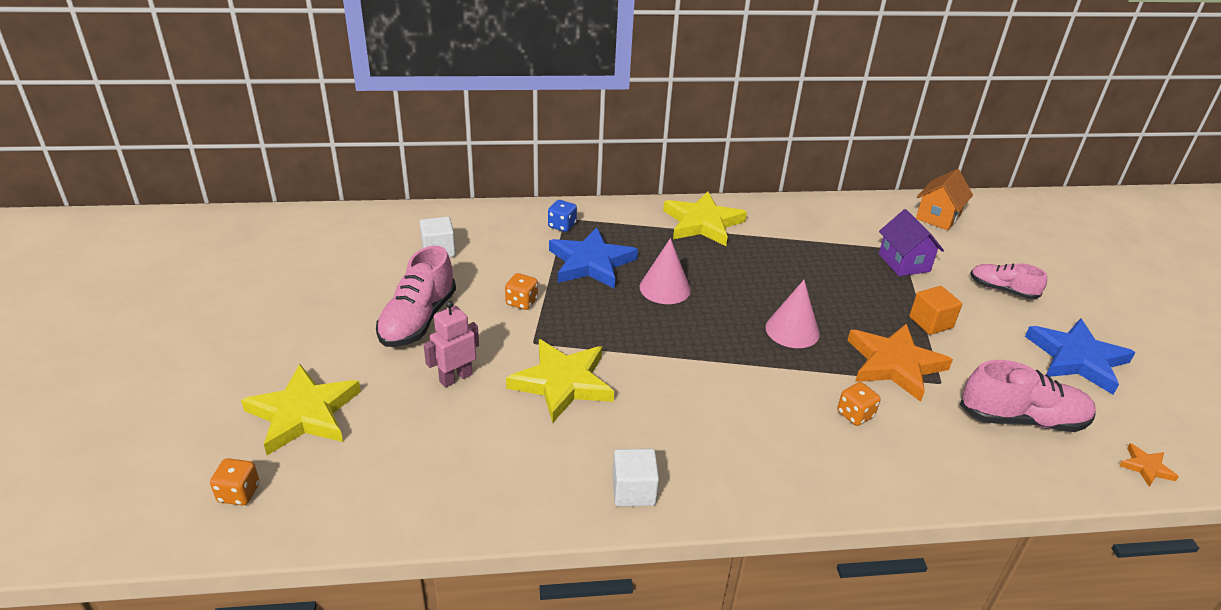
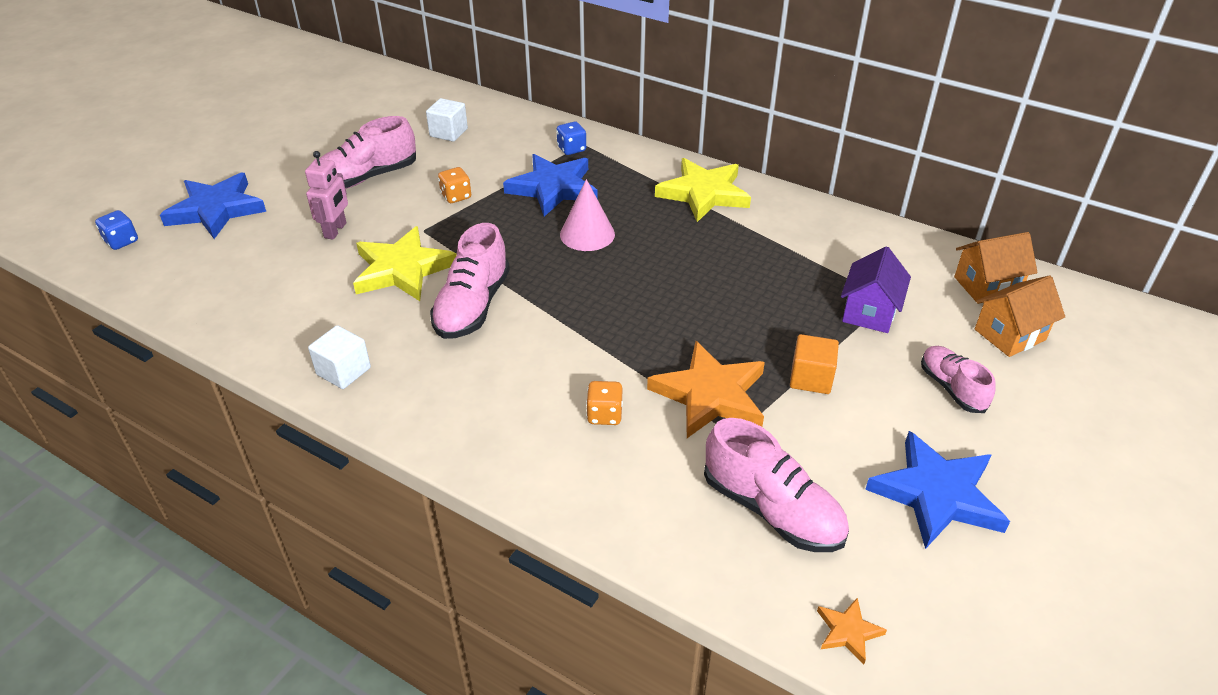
camera: 40 degrees right, 5 degrees up
orange dice [210,458,260,505] -> blue dice [95,210,138,250]
yellow star [241,364,361,455] -> blue star [160,173,266,239]
pink robot [424,300,479,387] -> pink robot turned 105 degrees clockwise [305,151,348,240]
pink cone [765,280,820,348] -> none
none -> pink shoe [430,223,510,339]
none -> orange house [975,275,1065,357]

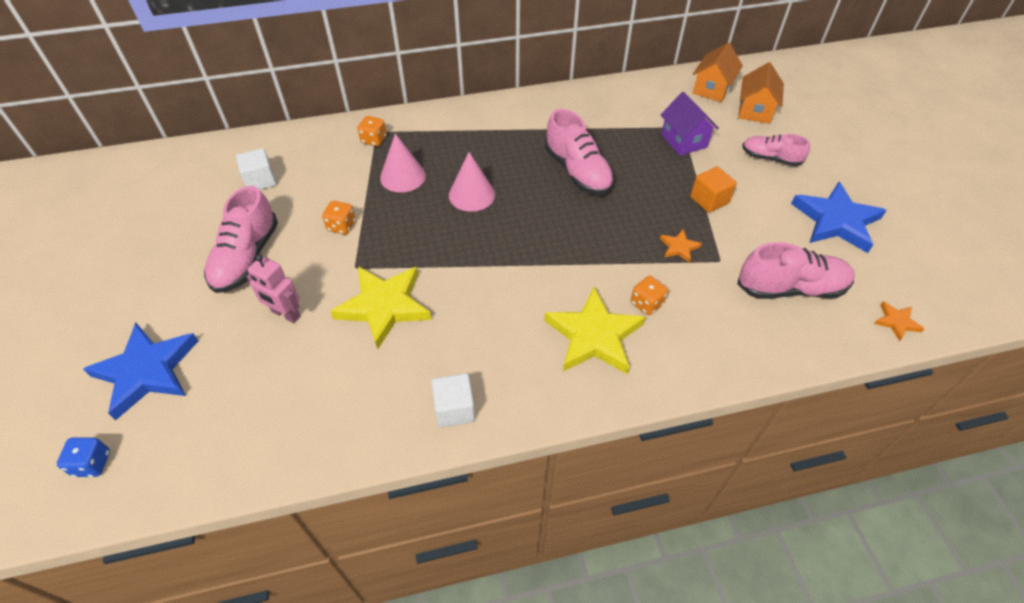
camera: 45 degrees left, 10 degrees up
pink robot [305,151,348,240] -> pink robot turned 150 degrees clockwise [247,254,300,323]
pink shoe [430,223,510,339] -> pink shoe moved to [545,109,614,195]
blue star [503,154,598,217] -> pink cone [380,133,426,193]
blue dice [557,122,586,155] -> orange dice [358,116,387,146]
orange star [647,341,765,438] -> orange star [660,229,702,263], size x0.45
yellow star [655,158,751,222] -> yellow star moved to [544,287,646,374]

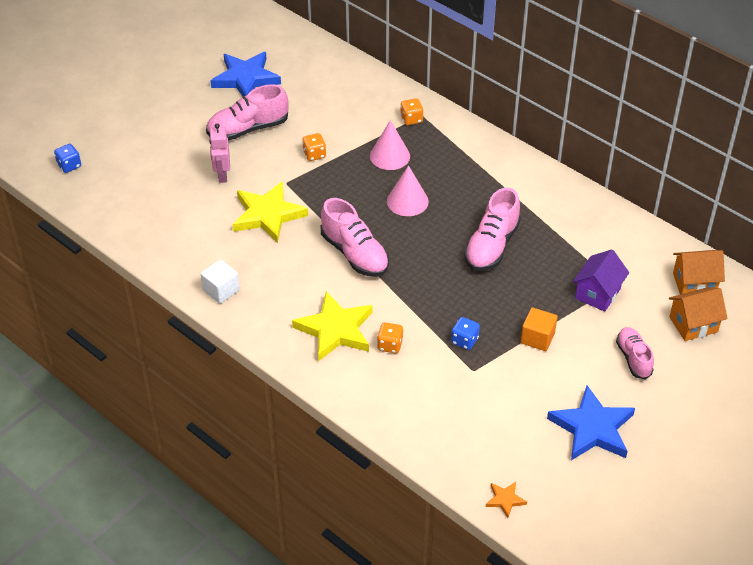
camera: 55 degrees right, 5 degrees down
blue star [83,323,198,420] -> blue star moved to [211,52,281,96]
white cube [236,148,276,190] -> none
orange star [660,229,702,263] -> blue dice [451,317,480,350]
pink shoe [737,242,855,299] -> pink shoe moved to [320,198,389,277]

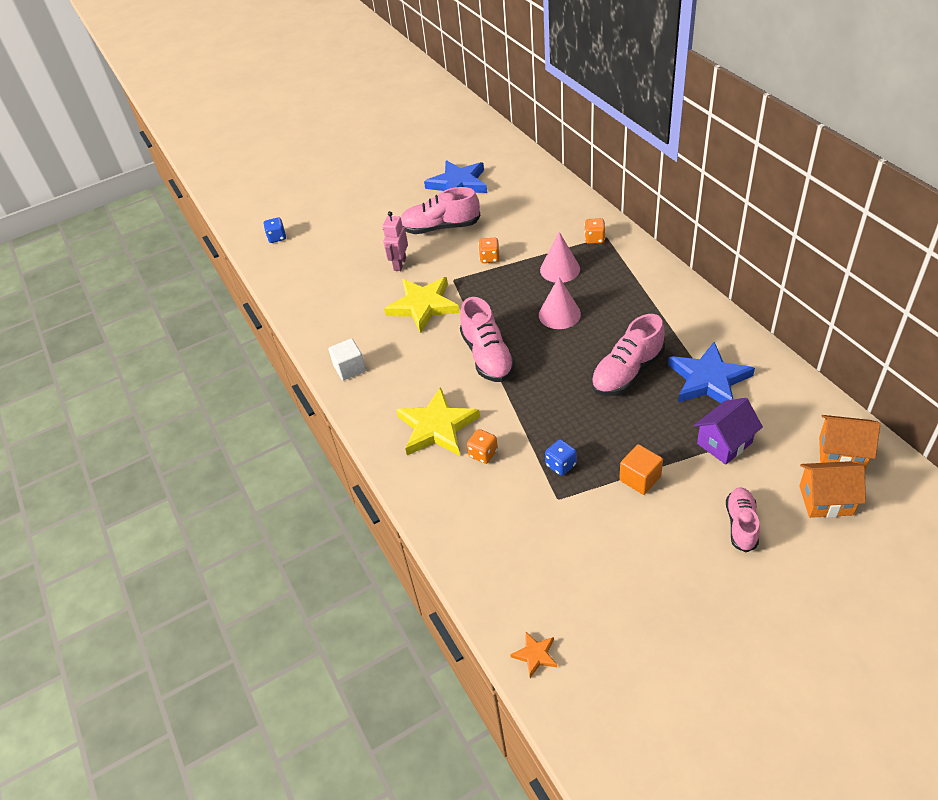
camera: 25 degrees right, 0 degrees up
blue star [547,385,635,460] -> blue star moved to [668,342,755,403]

